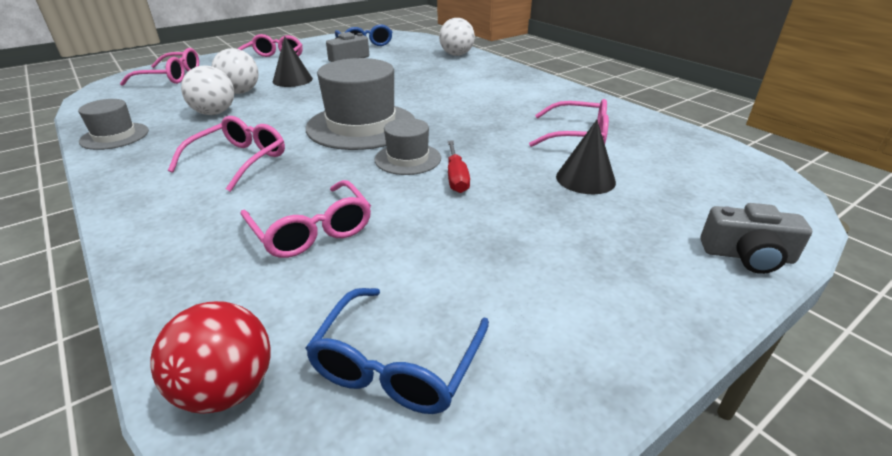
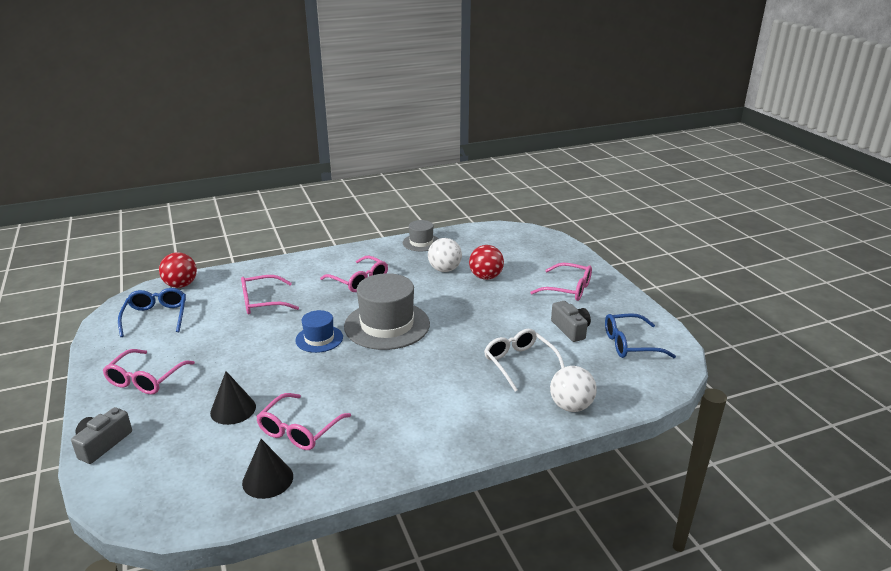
camera: 105 degrees right, 5 degrees down
pink glasses [120,48,199,86] -> pink glasses moved to [103,349,195,394]
white ball [211,48,258,94] -> red ball [469,245,504,280]
black cone [273,36,313,87] -> black cone moved to [242,439,293,499]
blue glasses [305,288,489,414] -> blue glasses turned 45 degrees clockwise [118,288,186,337]
grey hat [375,118,441,175] -> blue hat [295,310,343,353]
red screwdriver [448,141,470,193] -> none
none -> white glasses [484,329,564,392]

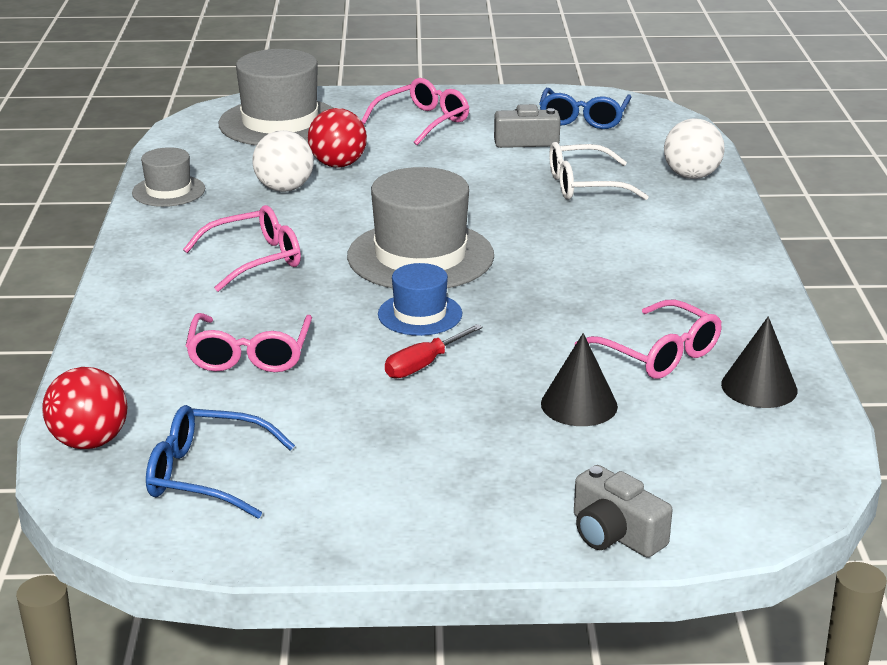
camera: 70 degrees left, 0 degrees up
pink glasses [103,349,195,394] -> none
none -> grey hat [219,49,333,146]
none -> red screwdriver [385,324,483,379]

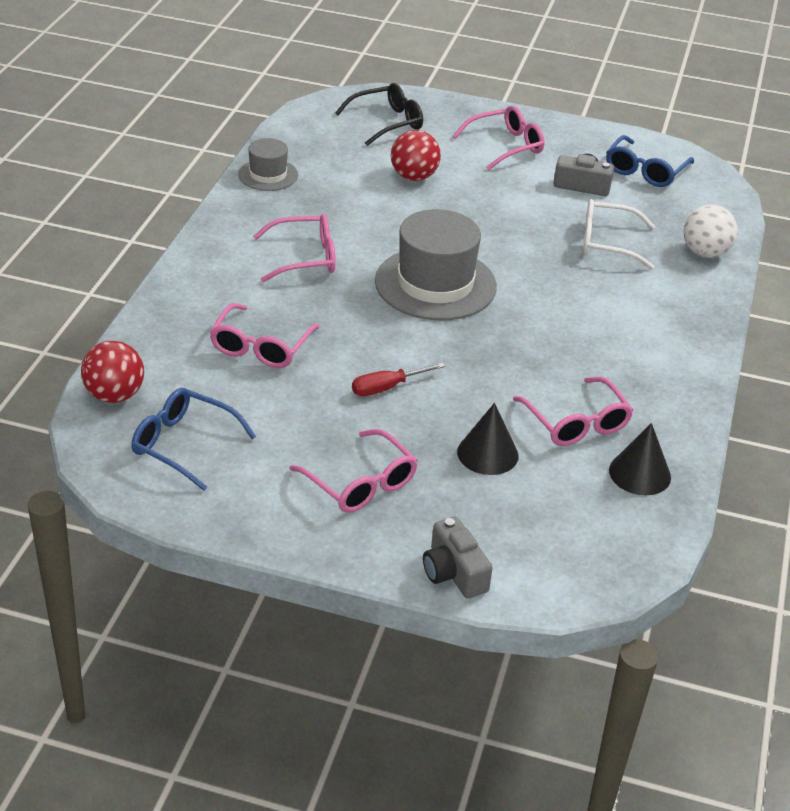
camera: 15 degrees right, 10 degrees up
grey hat [219,49,333,146] -> black glasses [335,83,423,146]
white ball [252,130,314,192] -> none
blue hat [378,263,462,336] -> none
none -> pink glasses [289,429,418,513]

